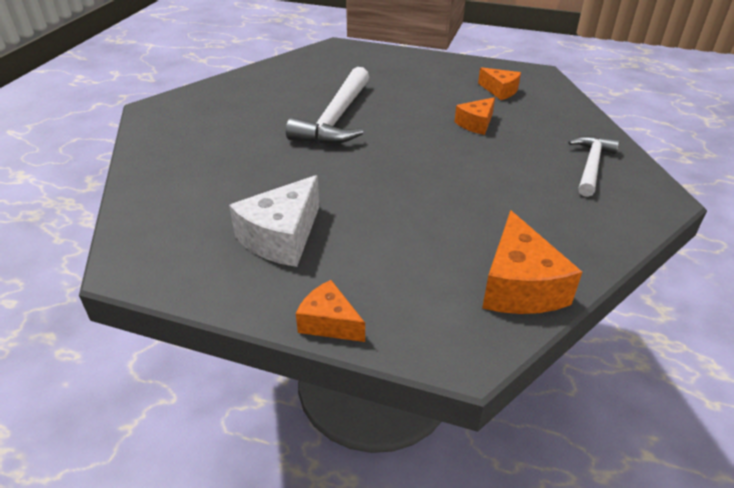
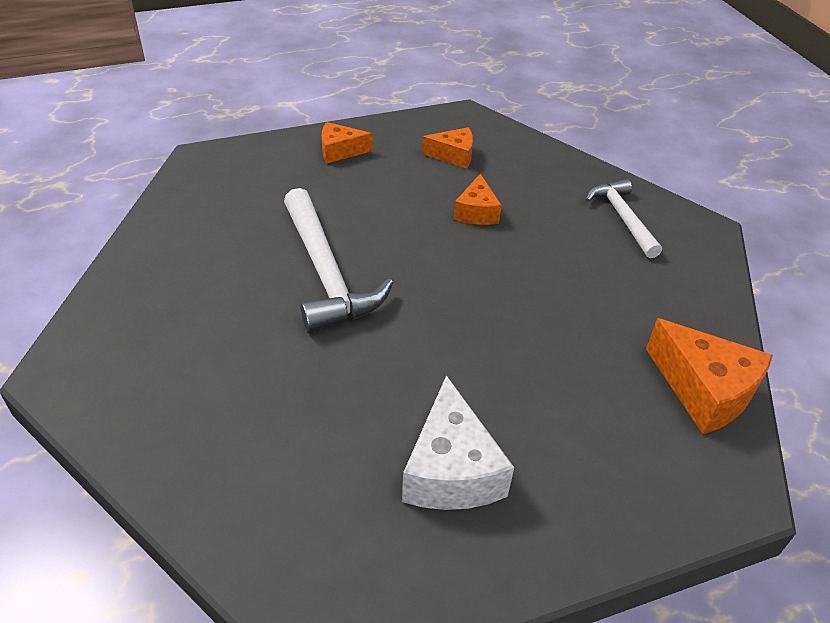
camera: 40 degrees left, 5 degrees up
orange cheese [296,280,365,342] -> orange cheese moved to [322,122,372,163]

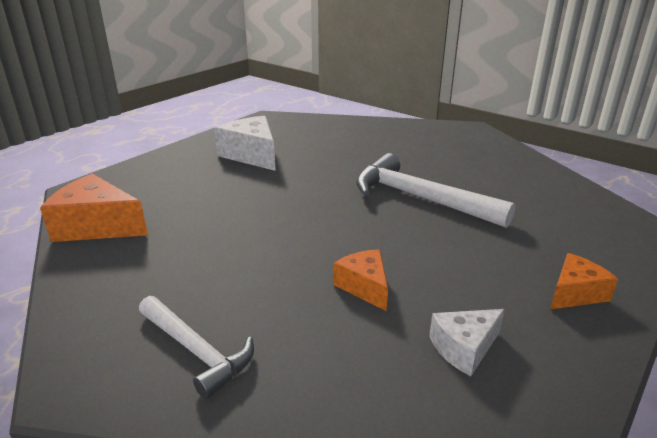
camera: 150 degrees right, 15 degrees down
orange cheese [422,127,473,169] -> white cheese [429,309,505,376]

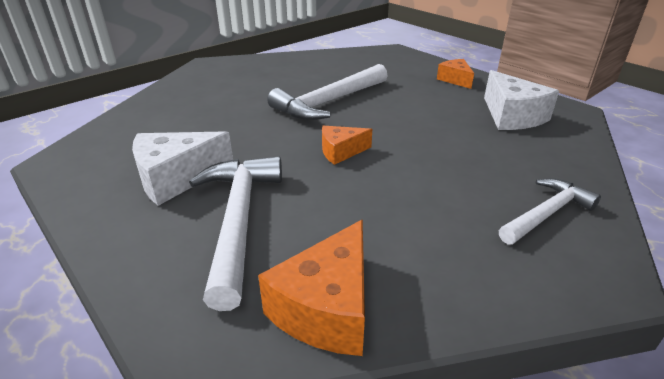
camera: 80 degrees left, 5 degrees up
orange cheese [333,249,388,311] -> orange cheese moved to [322,126,372,165]
white cheese [429,309,505,376] -> white cheese [484,70,559,130], size x1.67
none -> white hammer [189,156,282,311]

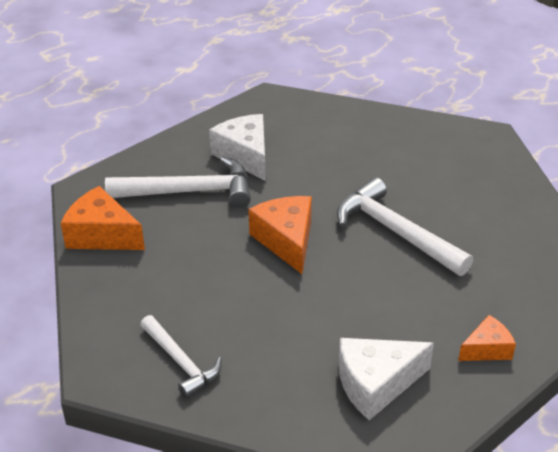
camera: 90 degrees right, 5 degrees up
orange cheese [322,126,372,165] -> orange cheese [248,196,312,274], size x1.67

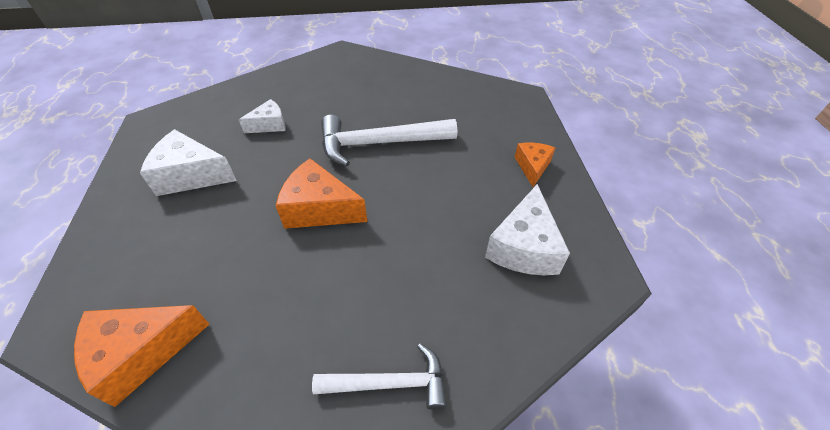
camera: 55 degrees left, 10 degrees up
white hammer [105,156,251,208] -> none
none -> white cheese [239,99,285,133]

